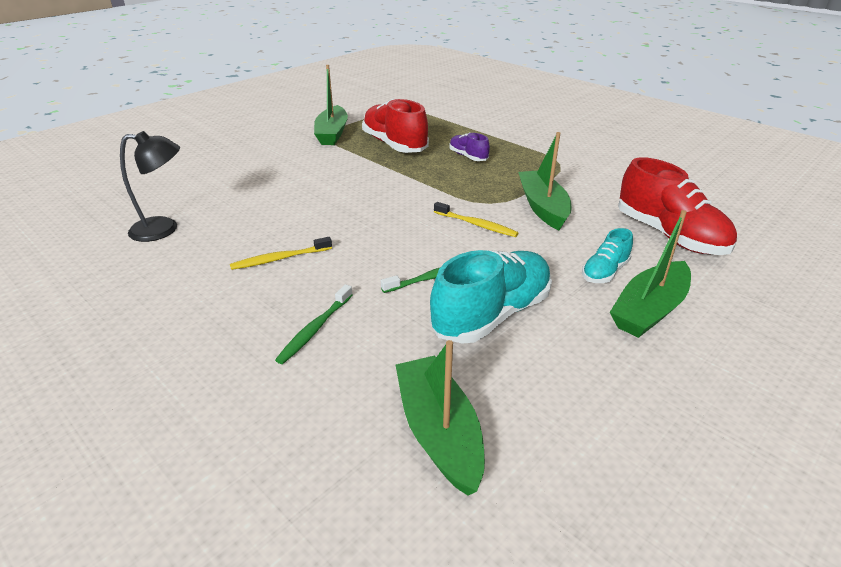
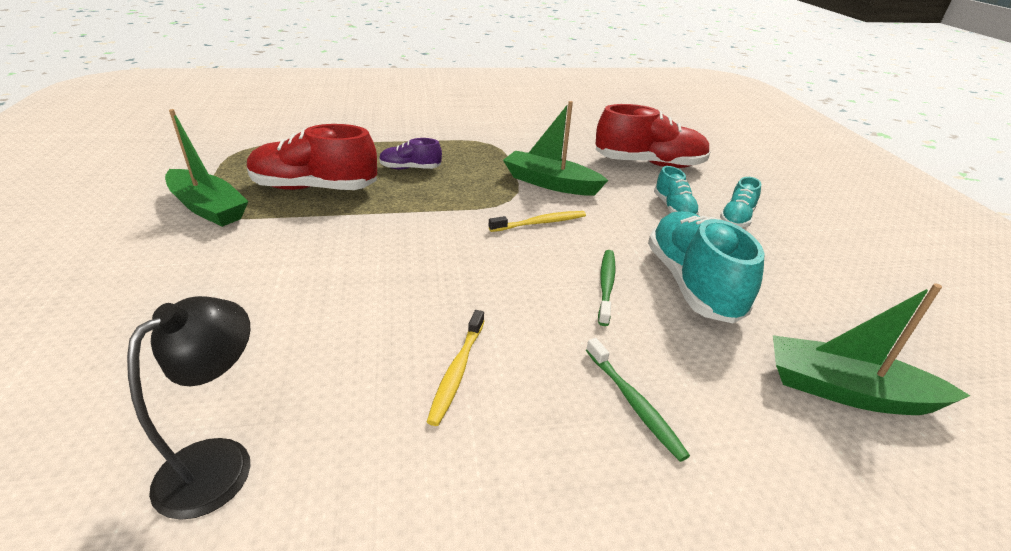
camera: 55 degrees left, 0 degrees up
green boat [610,210,691,338] -> turquoise shoe [720,177,761,227]

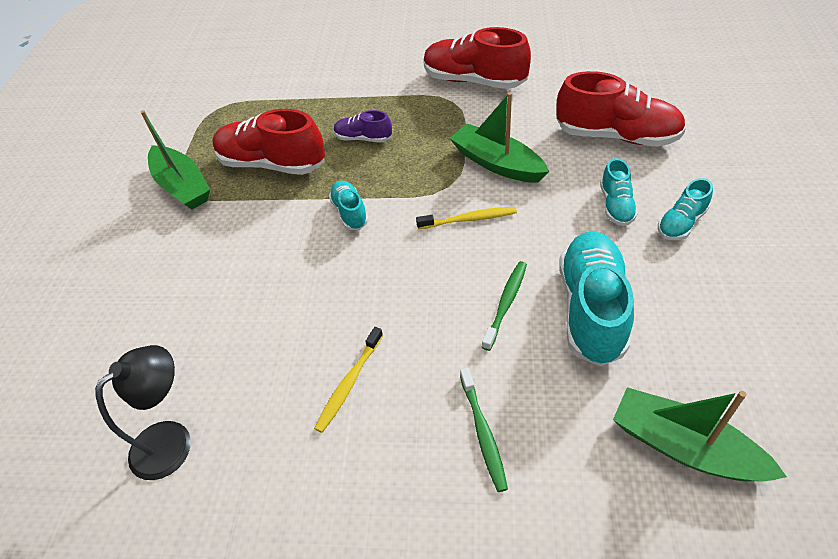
camera: 20 degrees right, 15 degrees up
none -> turquoise shoe [329,180,368,230]
none -> red shoe [423,27,531,89]

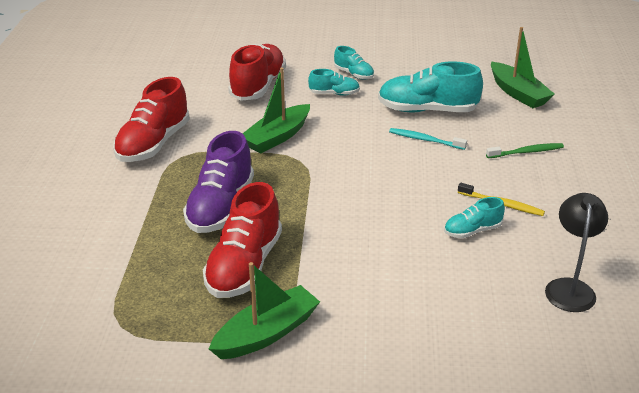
camera: 95 degrees left, 15 degrees down
black lamp [95,345,191,480] -> black lamp turned 60 degrees clockwise [545,193,608,312]
turquoise shoe [329,180,368,230] -> turquoise shoe moved to [444,197,505,238]
purple shoe [334,110,392,143] -> purple shoe [183,131,254,233], size x1.92
yellow toothbrush [416,207,517,229] -> none
green toothbrush [482,261,527,351] -> turquoise toothbrush [389,128,467,150]
green boat [613,387,787,481] -> green boat turned 60 degrees counterclockwise [491,27,555,108]

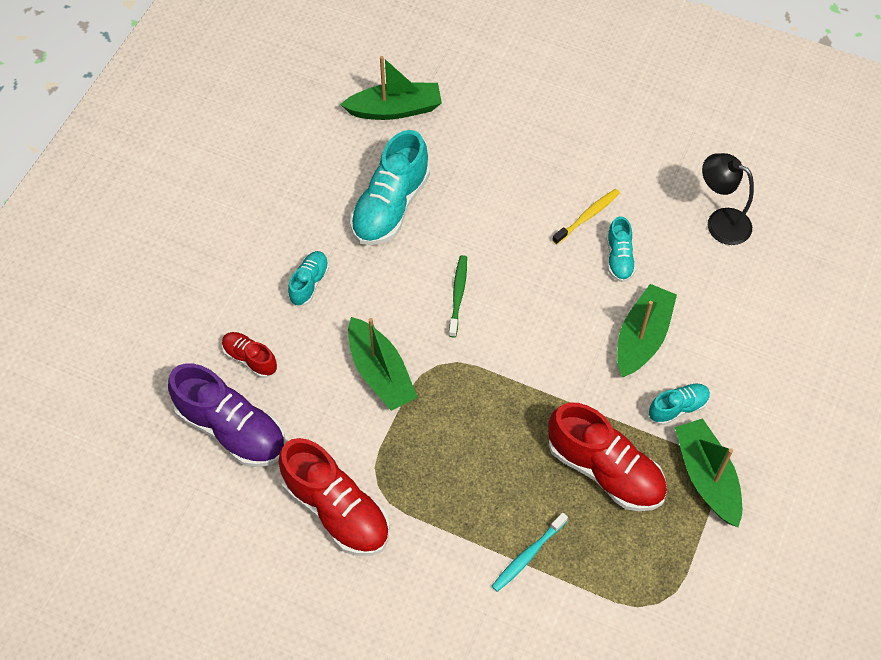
camera: 70 degrees left, 25 degrees up
purple shoe [183,131,254,233] -> purple shoe moved to [168,363,285,467]
red shoe [228,44,286,101] -> red shoe [222,332,277,378], size x0.52
turquoise shoe [334,46,374,80] -> turquoise shoe moved to [649,383,710,425]
turquoise toothbrush [389,128,467,150] -> turquoise toothbrush moved to [492,513,568,592]
green toothbrush [486,143,564,158] -> green toothbrush moved to [449,255,467,338]
none -> green boat [617,284,677,377]

